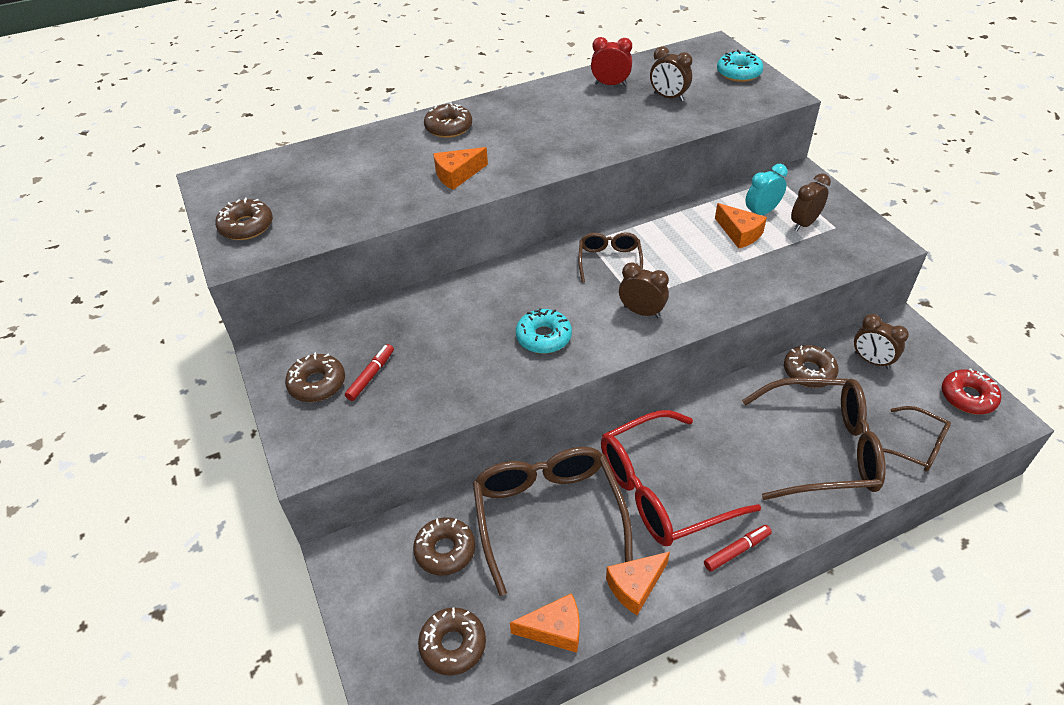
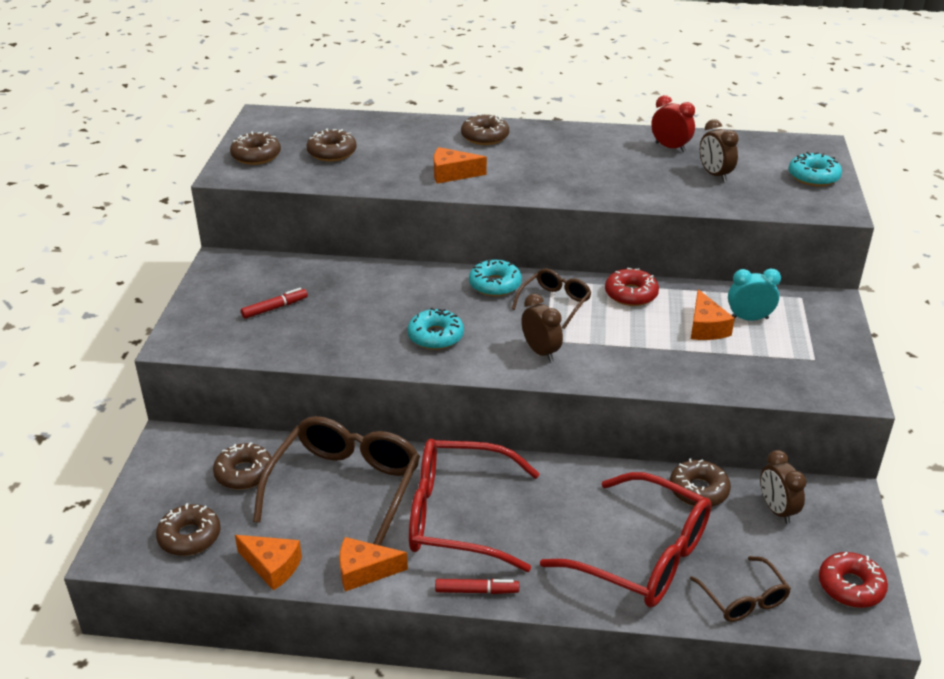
camera: 30 degrees right, 10 degrees down
brown donut [285,352,345,402] -> brown donut moved to [307,129,357,162]
brown glasses [742,377,886,500] -> red glasses [540,472,711,608]
brown clock [791,173,831,231] -> none
none -> turquoise donut [469,259,522,297]
none -> red donut [605,268,659,306]

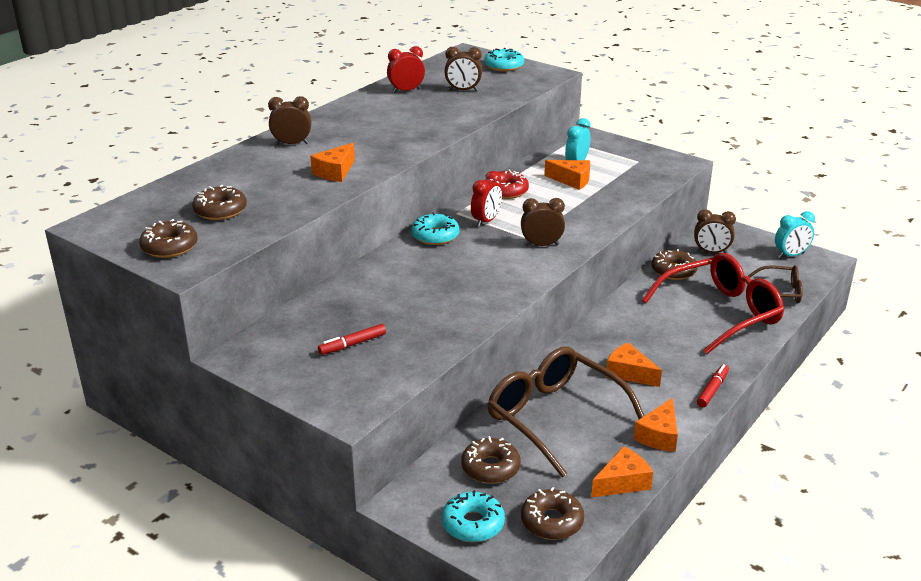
camera: 60 degrees left, 5 degrees down
red marker [241,288,308,319] -> red marker turned 120 degrees counterclockwise [318,324,386,355]
turquoise donut [408,307,464,350] -> turquoise donut moved to [442,490,505,542]
red glasses [409,439,540,572] -> orange cheese [606,342,662,387]
brown donut [461,114,509,145] -> brown clock [268,96,311,145]
brown glasses [512,268,592,329] -> red clock [471,171,502,227]
red donut [819,552,888,608] -> turquoise clock [775,211,815,258]

